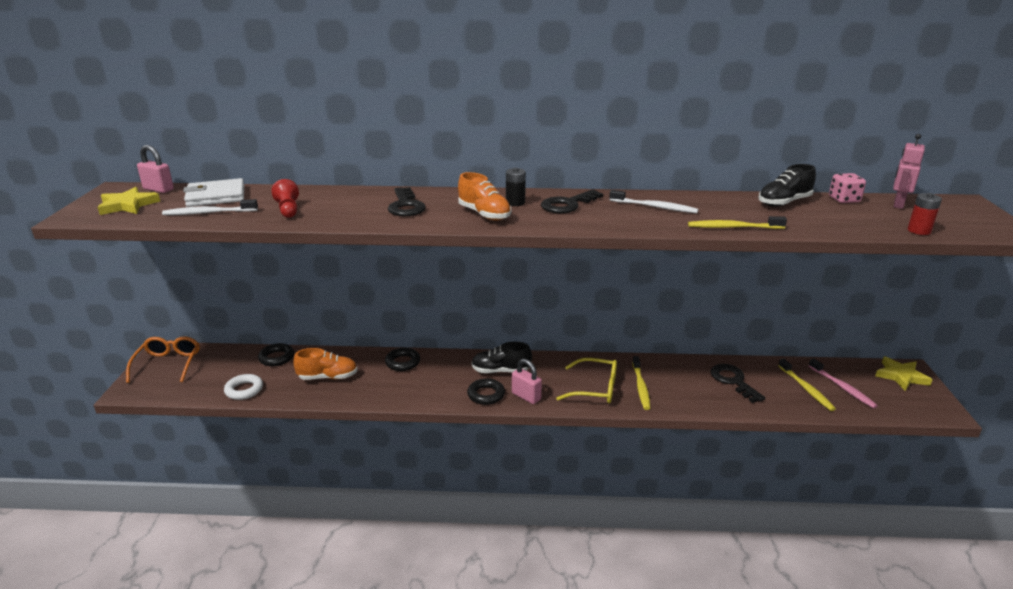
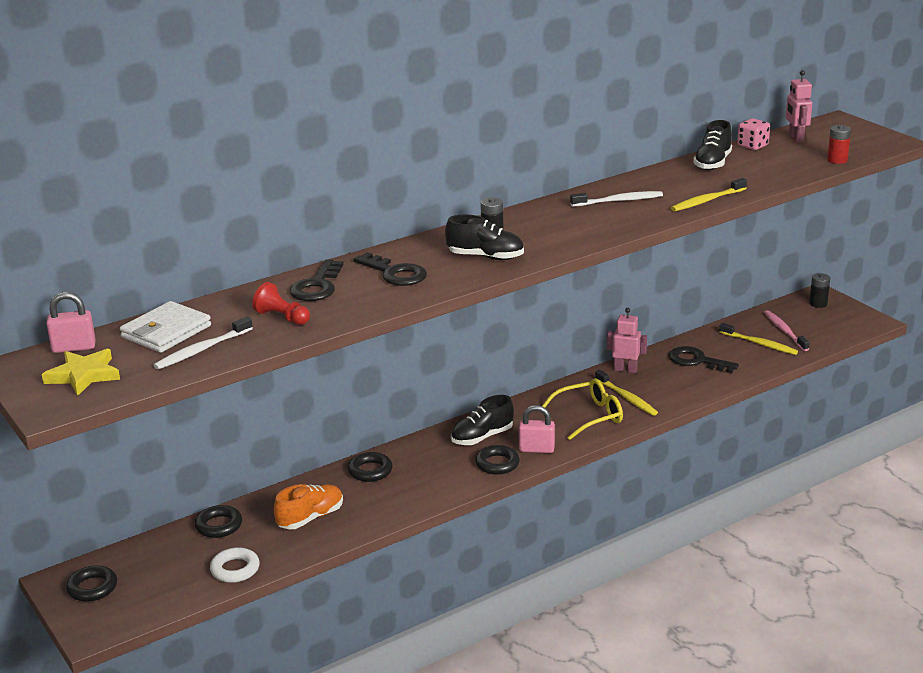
camera: 35 degrees left, 0 degrees up
orange glasses [126,336,200,383] -> black ring [66,565,117,602]
orange shoe [458,172,511,220] -> black shoe [445,215,524,260]
black key [541,189,603,213] -> black key moved to [290,259,343,301]
pink toothbrush [809,359,878,408] -> pink toothbrush turned 135 degrees counterclockwise [764,310,810,351]
yellow star [875,357,932,391] -> black battery [809,273,830,308]
none -> pink robot [607,308,647,373]

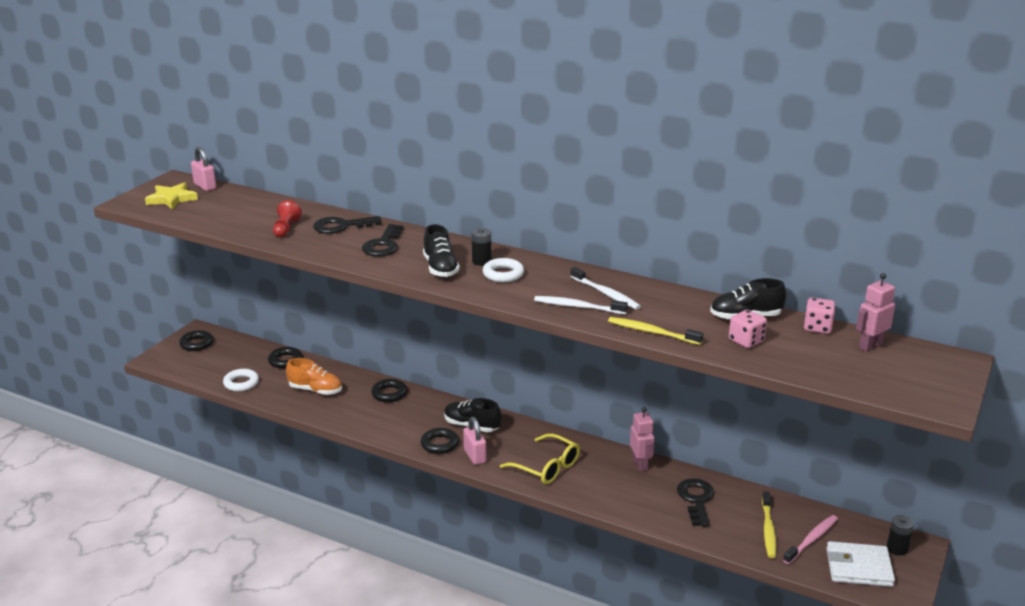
camera: 60 degrees right, 0 degrees up
white wallet [120,301,211,353] -> white wallet moved to [827,541,895,587]
white toothbrush [154,316,253,370] -> white toothbrush moved to [534,296,628,314]
yellow toothbrush [595,370,658,416] -> none
red battery [827,125,851,164] -> none
none -> white ring [483,258,524,282]
none -> pink dice [729,310,767,348]

